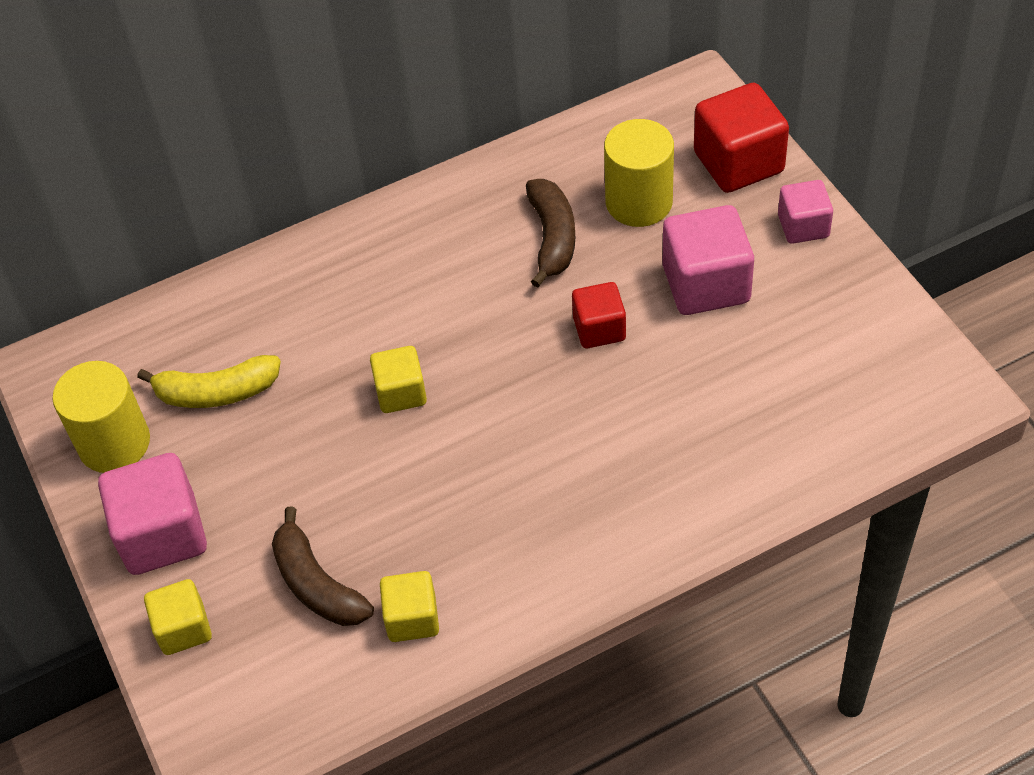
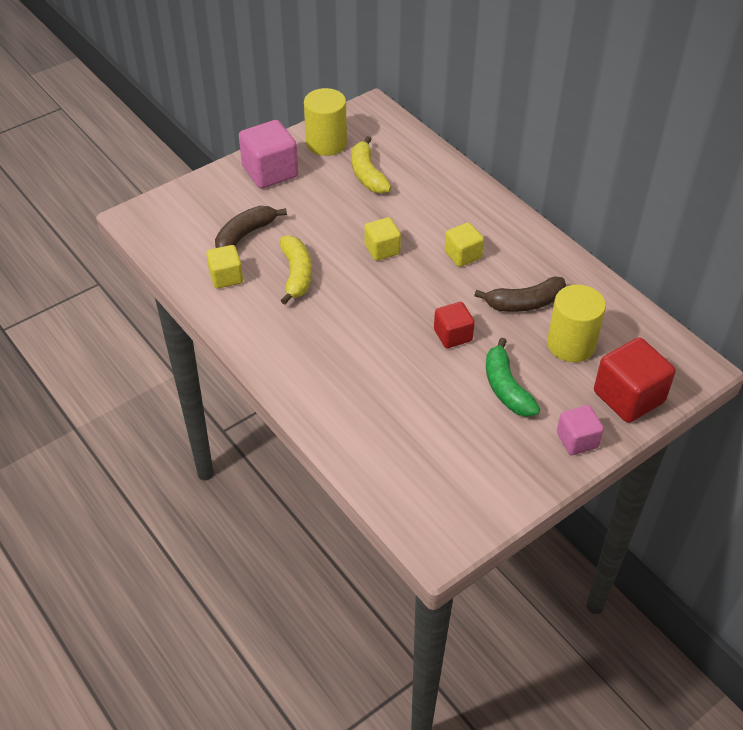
camera: 75 degrees right, 5 degrees down
yellow cube [144,579,212,655] -> yellow cube moved to [444,222,484,267]
pink cube [662,205,754,315] -> green banana [486,338,540,417]
none -> yellow banana [280,235,312,304]

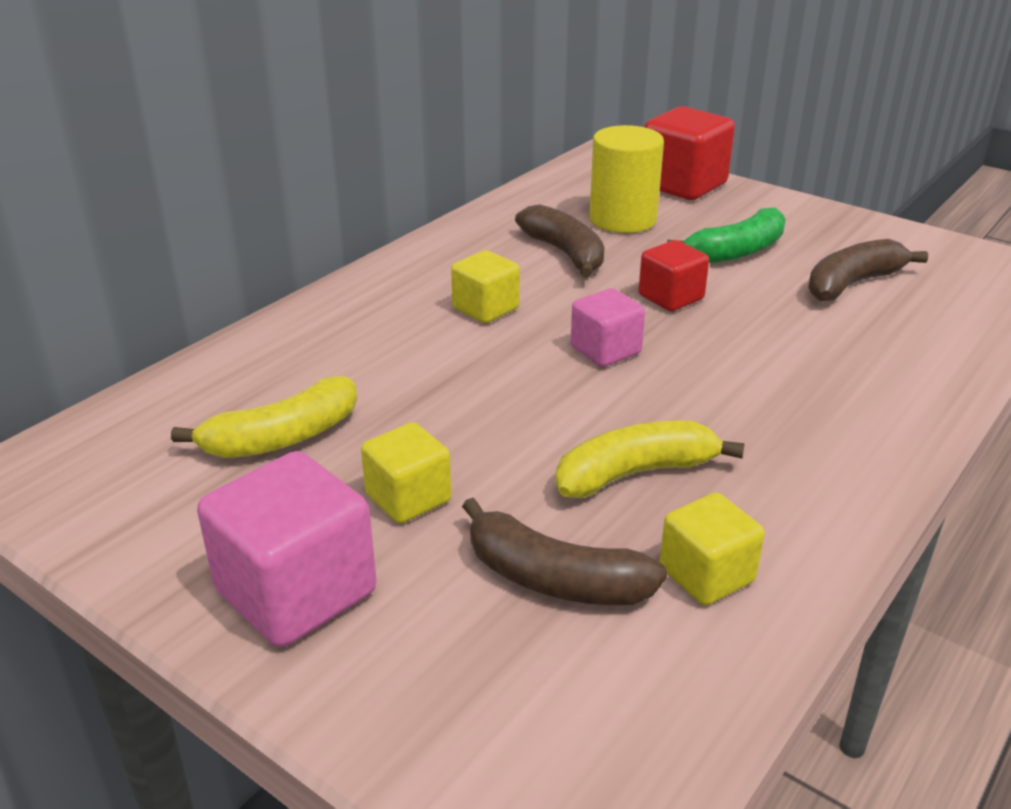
camera: 105 degrees left, 15 degrees down
yellow cylinder [304,88,347,156] -> none
yellow cube [365,217,401,261] -> yellow cube moved to [361,422,451,523]
pink cube [557,405,604,455] -> pink cube moved to [571,288,645,367]
none -> brown banana [808,239,928,301]

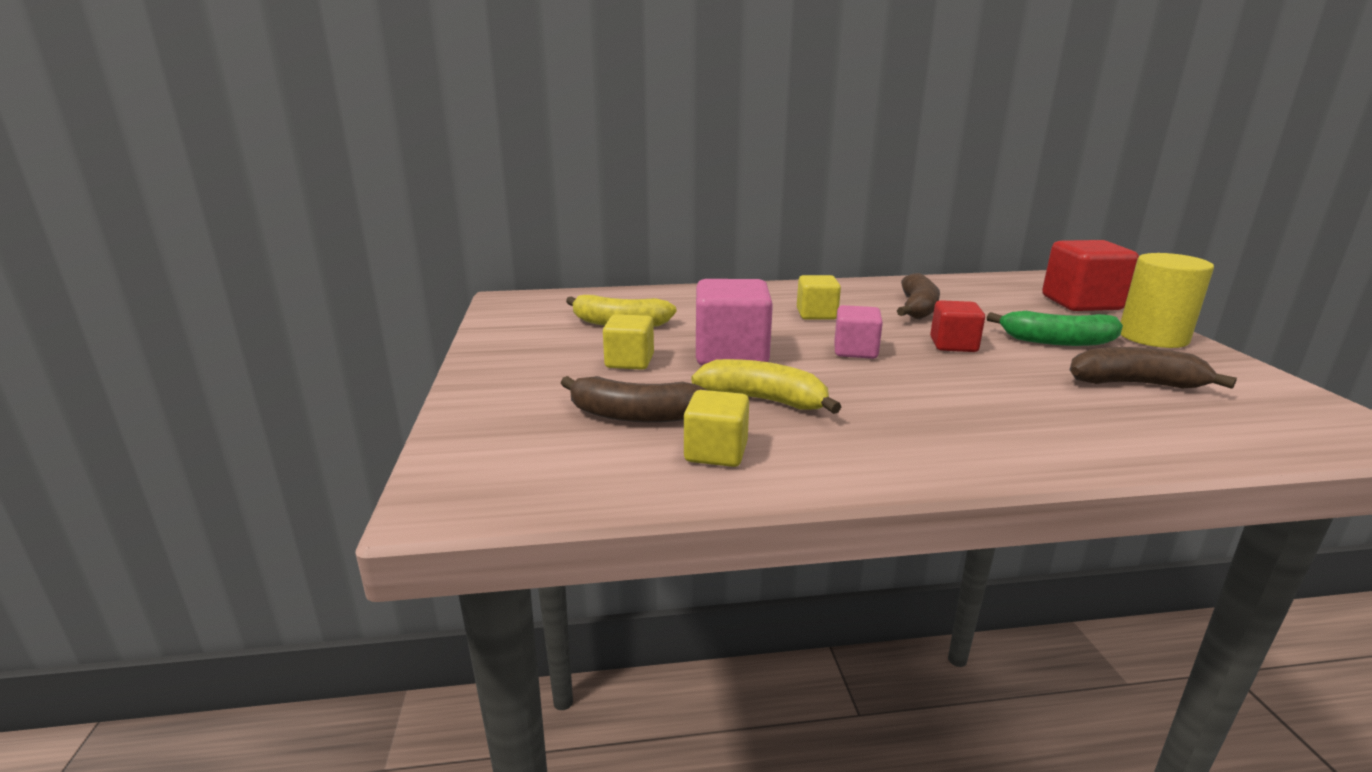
camera: 45 degrees right, 10 degrees down
pink cube [197,451,376,647] -> pink cube moved to [696,279,773,366]
brown banana [462,498,667,605] -> brown banana turned 60 degrees counterclockwise [561,376,706,423]
yellow cylinder [589,125,664,233] -> yellow cylinder moved to [1121,253,1214,348]

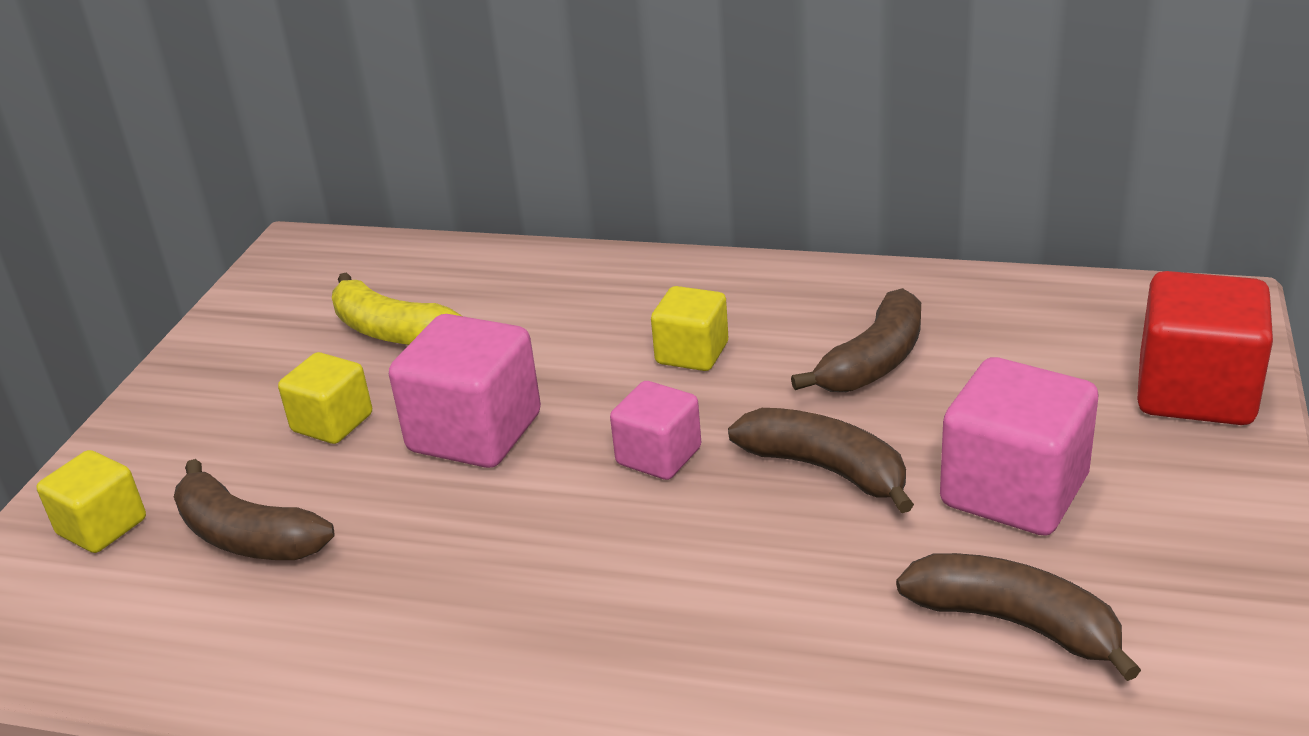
camera: 25 degrees right, 10 degrees up
yellow cube [684,390,749,467] -> yellow cube moved to [37,450,146,553]
yellow banana [691,359,841,414] -> none
red cube [930,300,985,352] -> brown banana [728,408,914,513]
green banana [987,311,1123,346] -> pink cube [940,357,1098,536]
yellow cylinder [1121,253,1214,348] -> none

